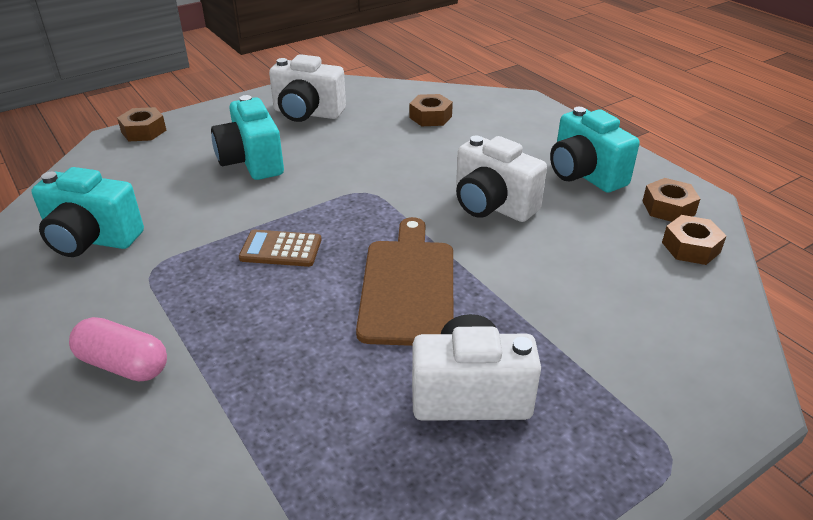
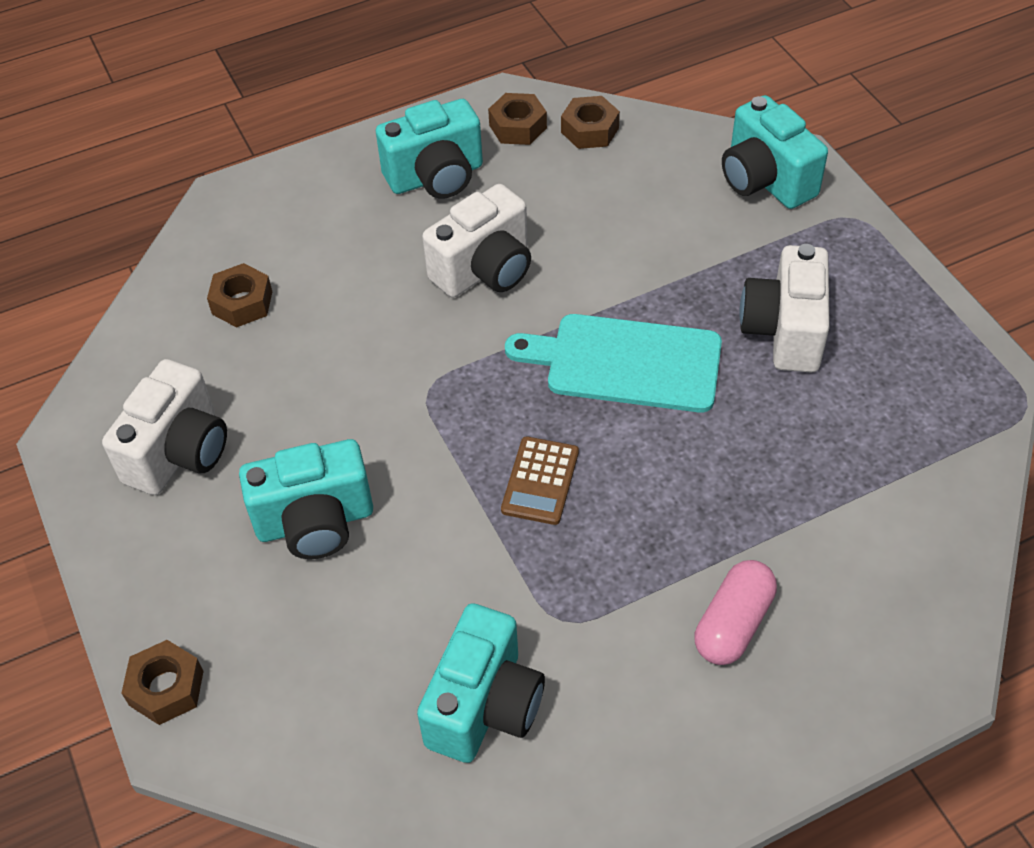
camera: 80 degrees left, 15 degrees up
brown cutting board [356,217,453,346] -> turquoise cutting board [505,314,722,413]
none -> turquoise camera [722,95,828,209]

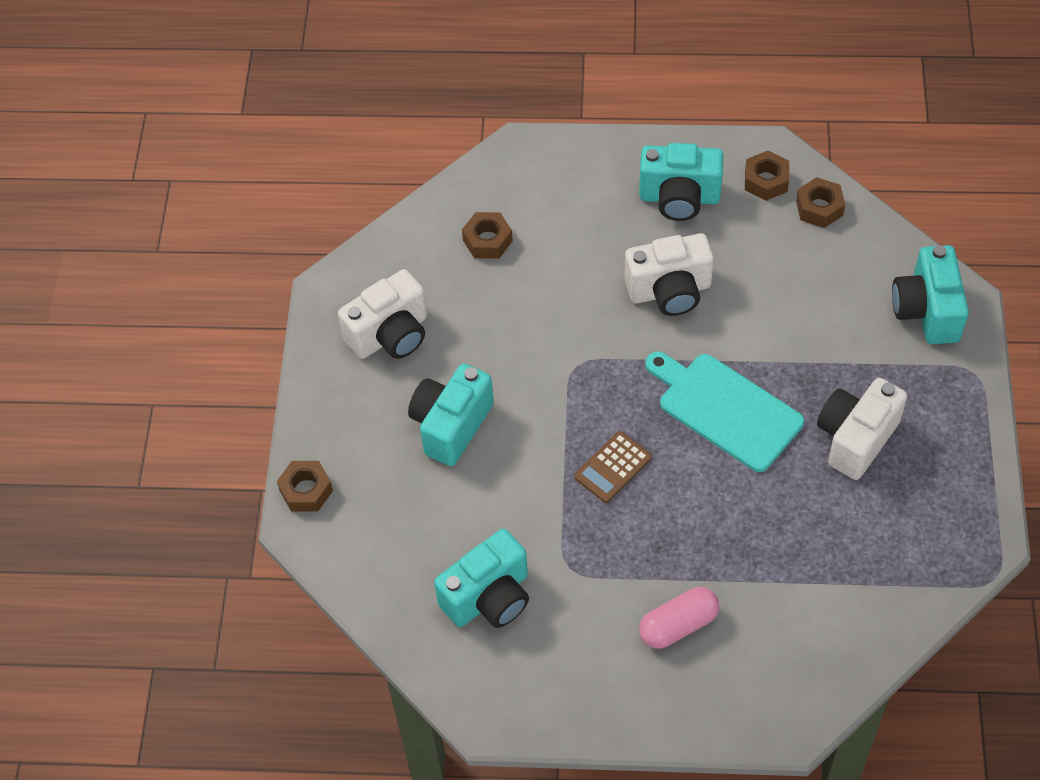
camera: 30 degrees right, 5 degrees up
turquoise camera [239,439,373,559] -> turquoise camera turned 105 degrees clockwise [408,364,494,466]

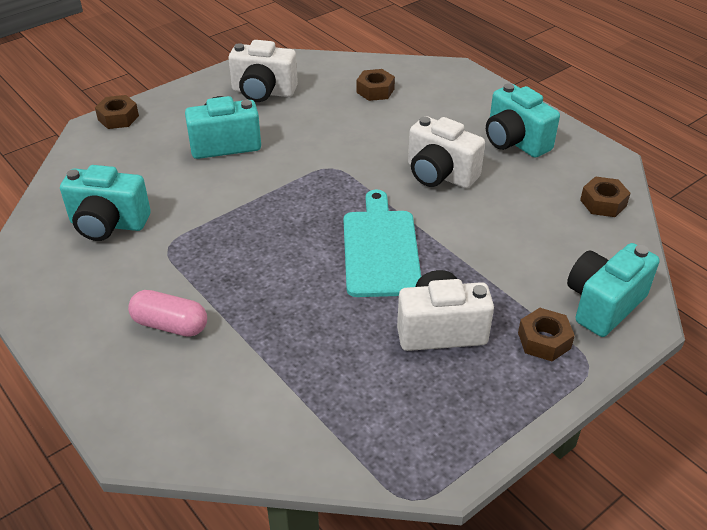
camera: 45 degrees right, 15 degrees down
brown calculator [574,431,652,503] -> none
brown nut [745,151,789,201] -> brown nut moved to [518,308,575,361]

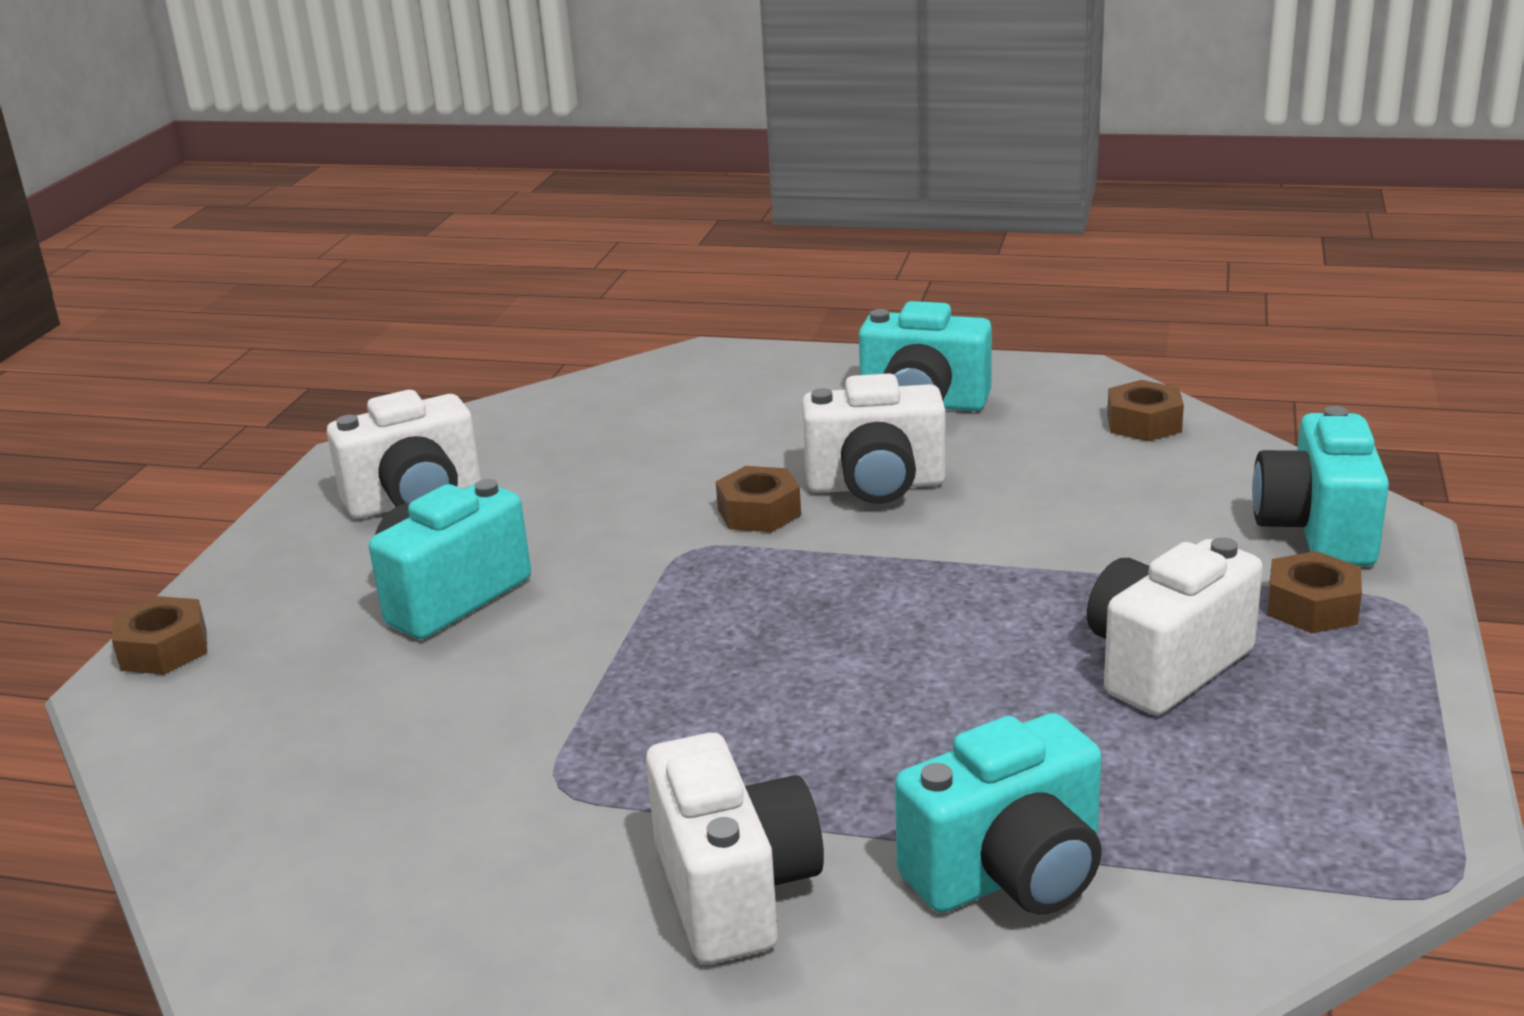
camera: 35 degrees left, 15 degrees down
turquoise camera [60,165,151,241] -> turquoise camera moved to [895,713,1102,915]
pink capsule [128,290,207,337] -> white camera [646,733,824,964]
turquoise cutting board [344,190,421,297] -> none
brown nut [356,69,395,101] -> brown nut moved to [716,466,801,532]

